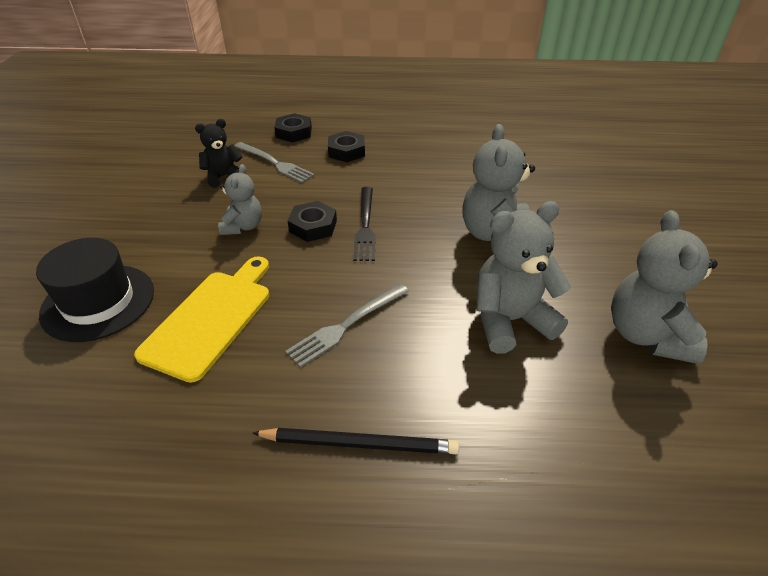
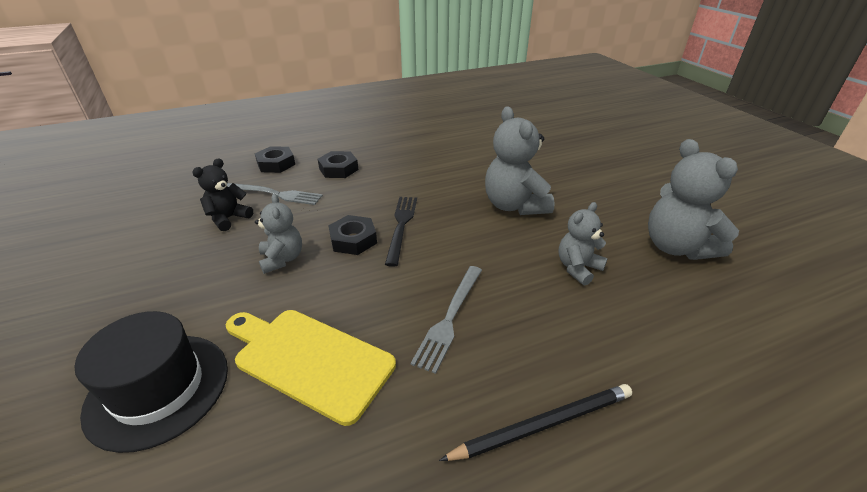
camera: 25 degrees left, 5 degrees down
yellow cutting board [134,256,269,383] -> yellow cutting board turned 60 degrees counterclockwise [226,310,396,426]
black fork [353,187,376,261] -> black fork turned 150 degrees counterclockwise [385,197,417,267]
grey teddy bear [476,201,571,354] -> grey teddy bear [558,202,608,286], size x0.60

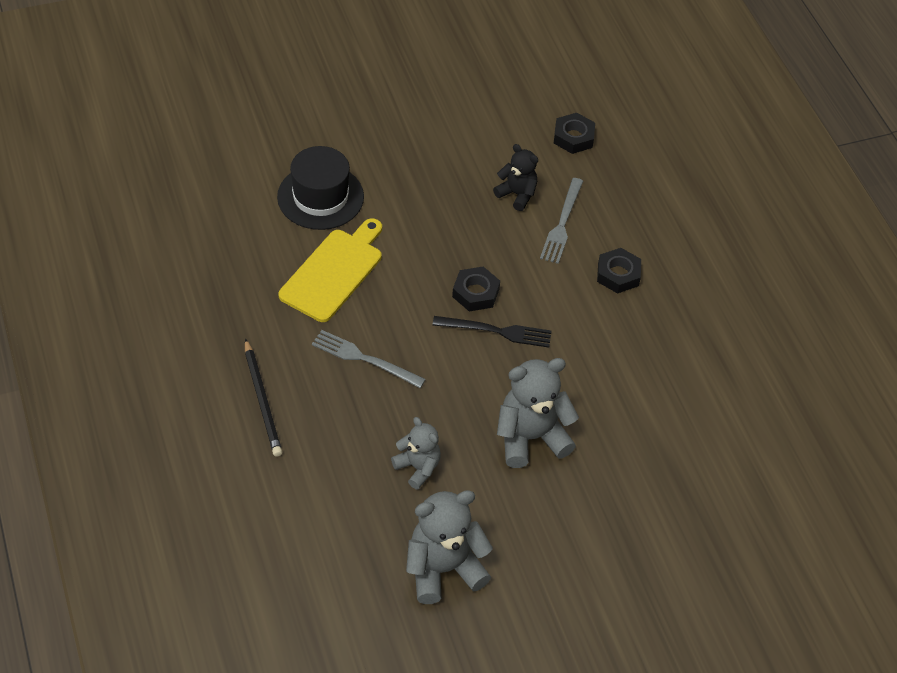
camera: 90 degrees right, 15 degrees up
black nut [255,146,295,173] -> black nut moved to [554,113,595,154]
grey teddy bear [255,194,302,274] -> none

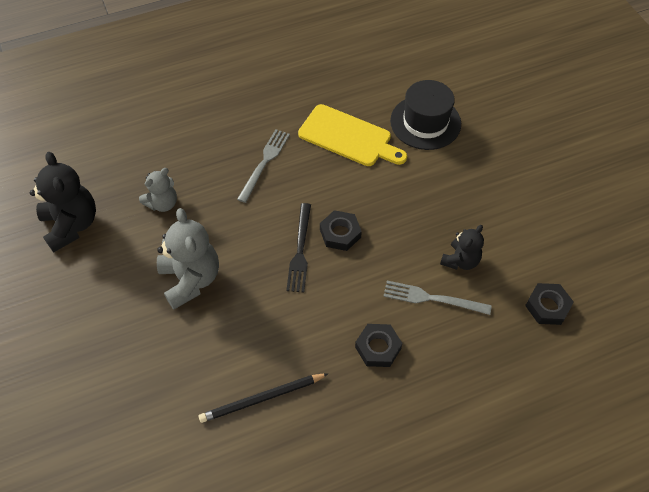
camera: 90 degrees right, 5 degrees up
black pencil [245,338,282,457] -> black pencil moved to [199,373,329,423]
grey teddy bear [406,490,493,604] -> black teddy bear [30,152,96,253]

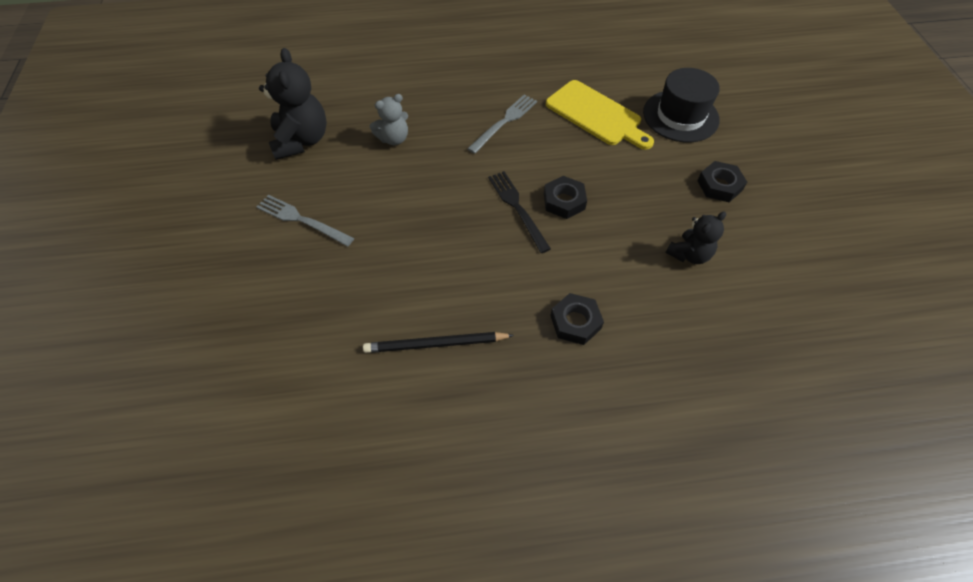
camera: 15 degrees right, 0 degrees up
grey teddy bear [157,208,219,309] -> none
black fork [286,203,311,293] -> black fork turned 135 degrees clockwise [488,171,551,253]
grey fork [383,281,492,315] -> grey fork moved to [257,195,354,247]
black nut [525,283,574,325] -> black nut moved to [697,161,747,202]

